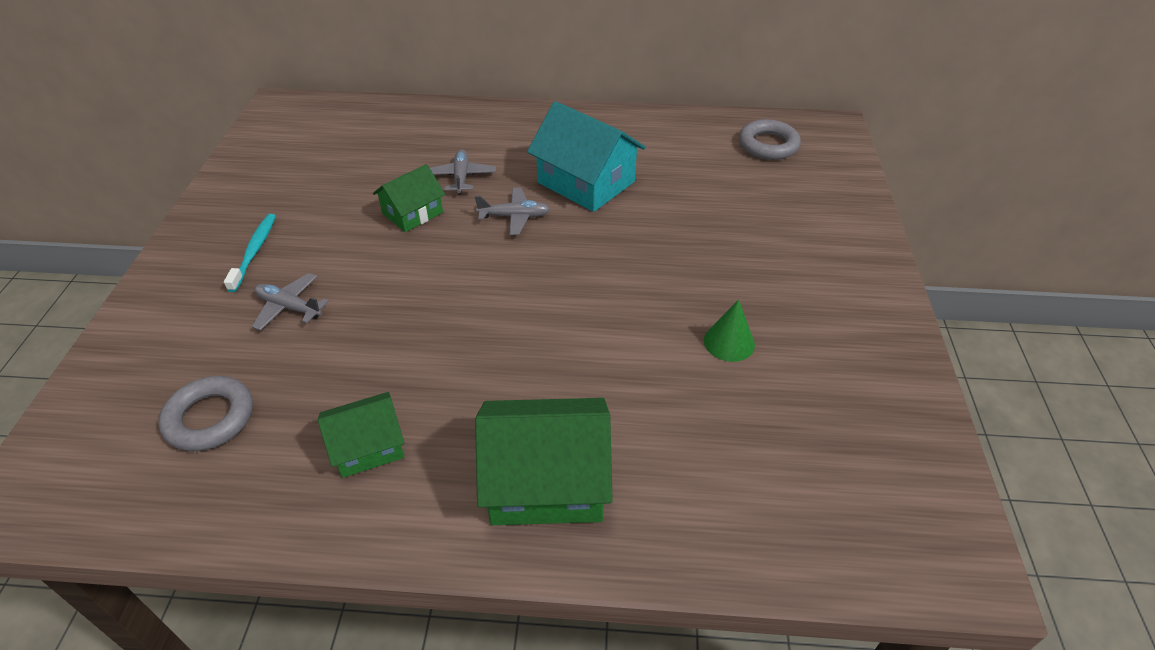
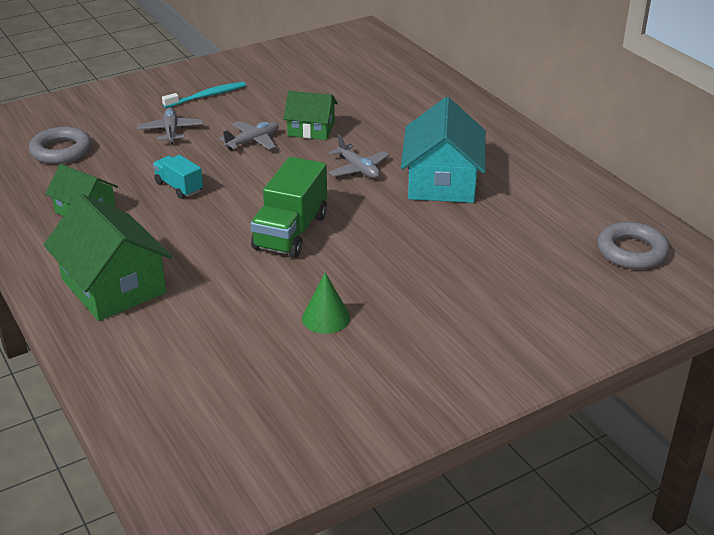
camera: 55 degrees right, 10 degrees down
grey plane [430,150,496,195] -> grey plane moved to [219,121,279,151]
none -> turquoise truck [153,155,203,199]
none -> green truck [251,157,327,258]

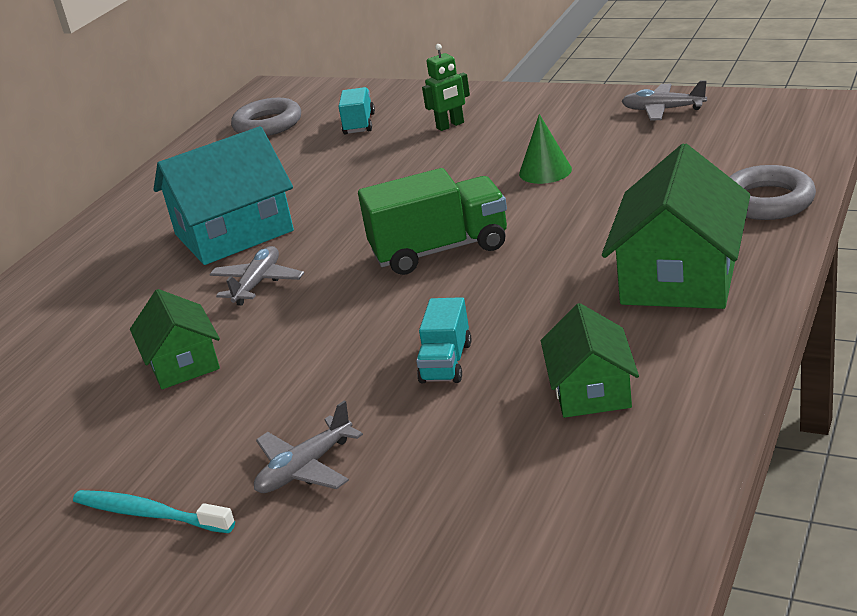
camera: 120 degrees left, 5 degrees down
grey ring [29,126,91,164] -> grey ring moved to [730,165,816,220]
grey plane [219,121,279,151] -> grey plane moved to [621,80,707,120]
none -> turquoise truck [338,87,375,134]
none -> green robot [422,44,470,131]

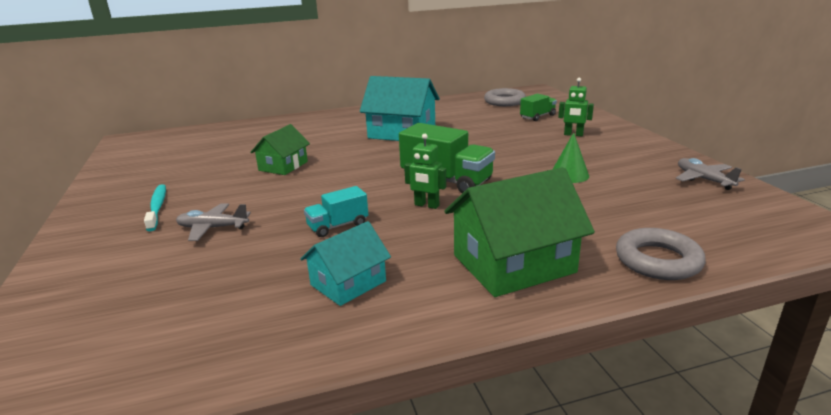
camera: 45 degrees right, 5 degrees down
grey plane [209,246,304,306] -> none
turquoise truck [338,87,375,134] -> green truck [520,94,557,121]
green house [541,303,639,418] -> turquoise house [300,221,391,306]
none -> green robot [404,134,446,209]

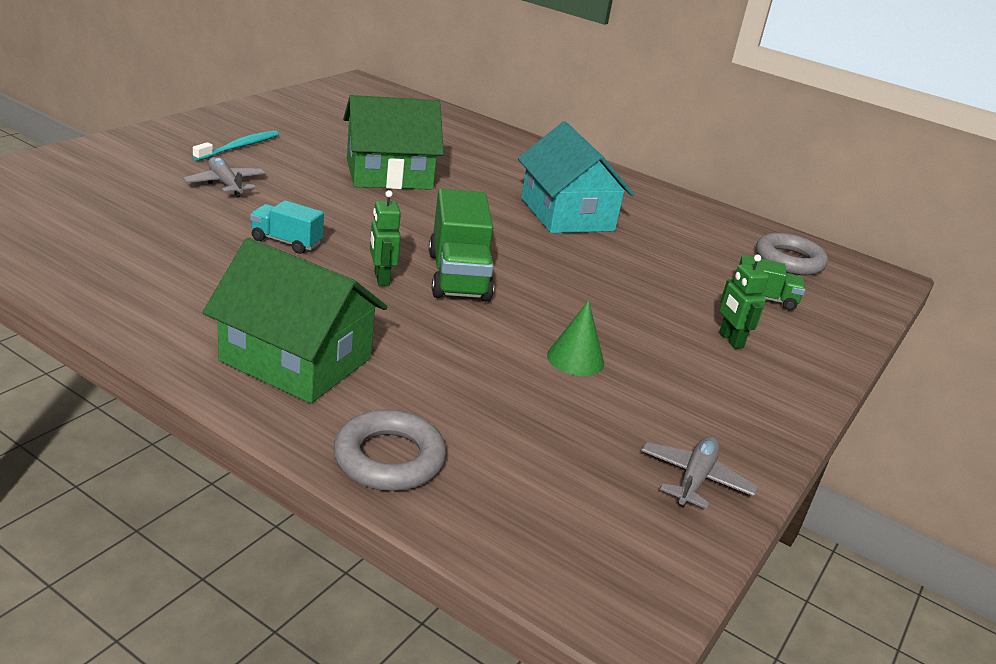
camera: 45 degrees right, 5 degrees up
green house [250,124,310,175] -> green house [343,95,444,190], size x1.69
turquoise house [300,221,391,306] -> none

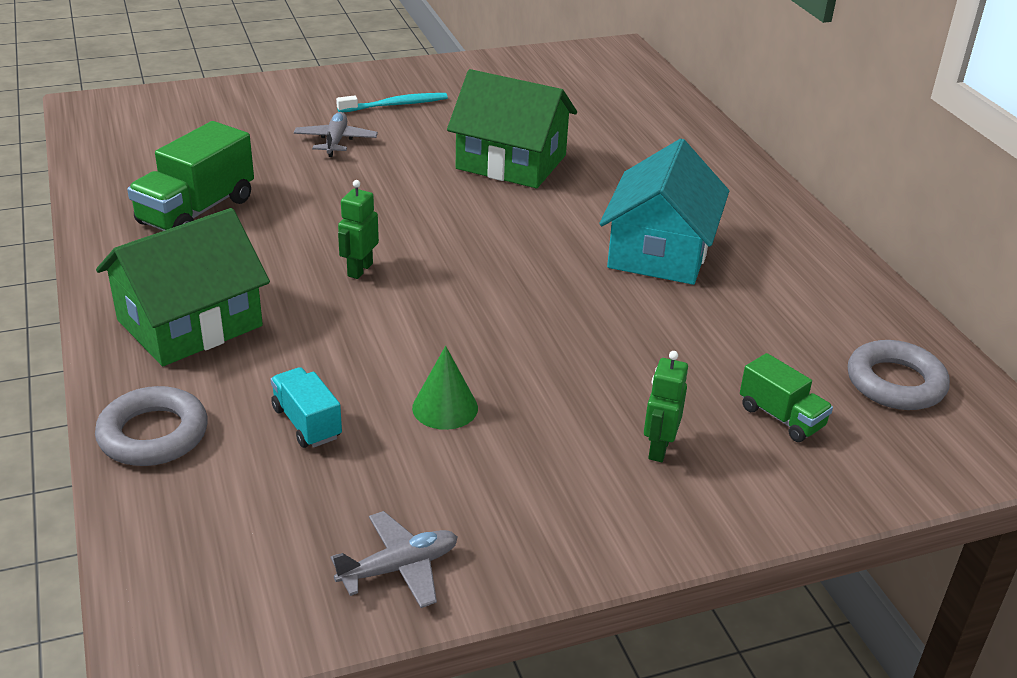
camera: 40 degrees right, 5 degrees up
green house [203,238,387,403] -> green house turned 75 degrees clockwise [96,208,270,366]
turquoise truck [250,200,324,254] -> turquoise truck moved to [271,367,342,448]
green truck [429,188,494,301] -> green truck moved to [127,121,254,231]

